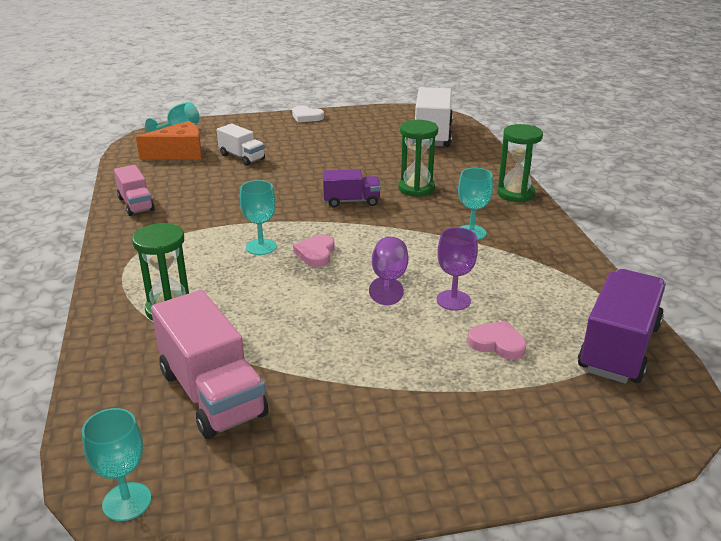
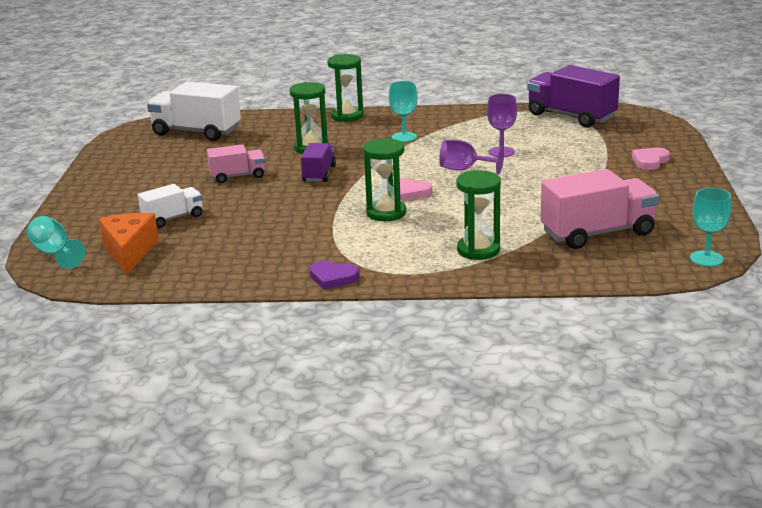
camera: 75 degrees left, 5 degrees down
pink truck [114,165,155,216] -> pink truck moved to [207,144,265,183]
turquoise goblet [240,180,277,255] -> green hourglass [363,138,406,221]
white heart [292,106,324,122] -> none
pink heart [468,321,527,360] -> pink heart moved to [632,148,670,170]
none -> purple heart [310,260,359,290]

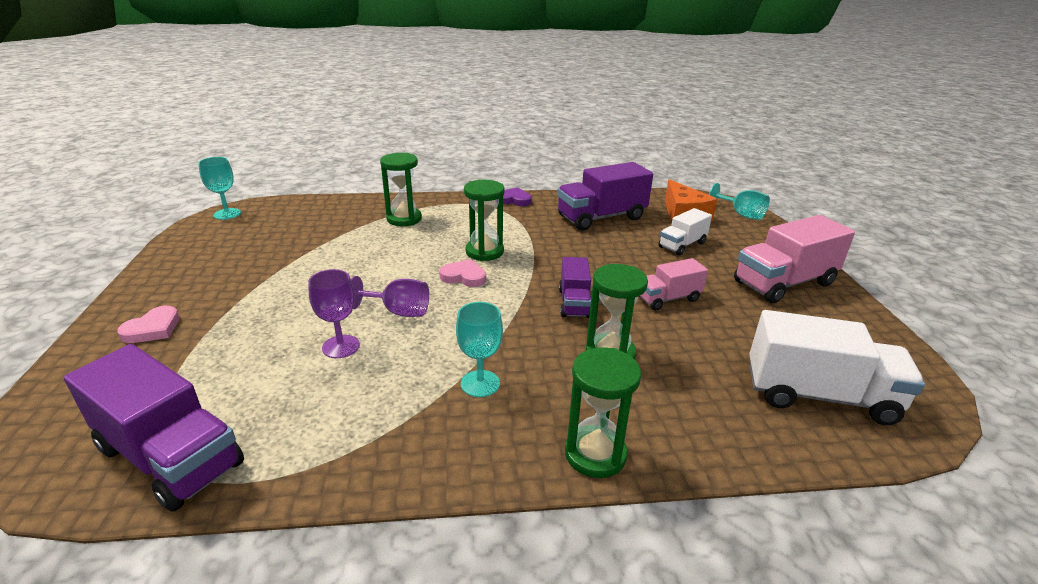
camera: 170 degrees right, 5 degrees up
pink truck [540,169,659,249] -> pink truck moved to [734,215,855,303]
none -> purple truck [557,162,653,230]

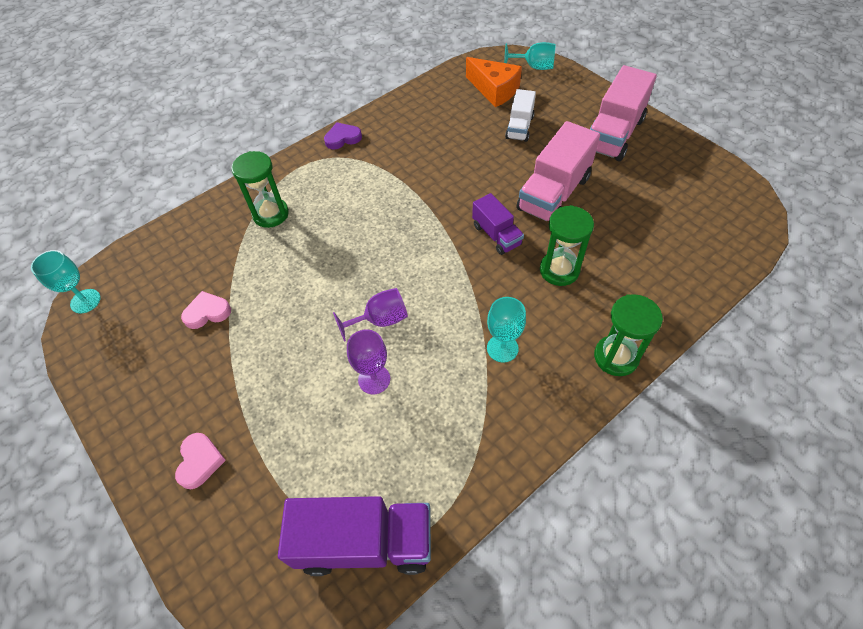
camera: 30 degrees left, 25 degrees up
pink heart [439,259,486,287] -> pink heart moved to [181,291,231,329]
green hourglass [464,180,504,261] -> none
purple truck [557,162,653,230] -> none
pink truck [639,258,708,310] -> pink truck [517,121,600,221], size x1.74
white truck [749,310,925,425] -> none

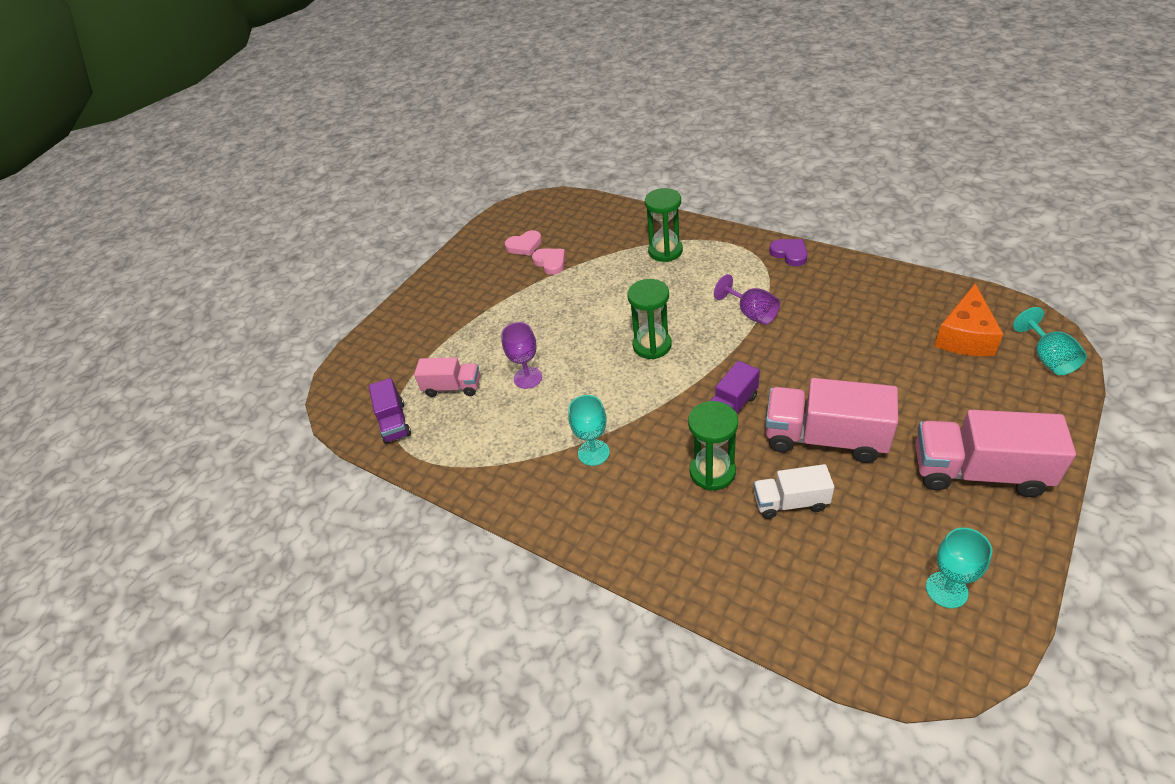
camera: 75 degrees right, 10 degrees down
turquoise goblet [31,250,101,313] -> turquoise goblet moved to [926,528,992,608]
pink heart [175,433,226,489] -> pink heart moved to [505,230,542,256]
purple truck [278,496,431,576] -> purple truck [369,378,411,444], size x0.57
purple goblet [333,288,408,342] -> purple goblet moved to [714,274,780,325]
white truck [505,89,536,142] -> white truck moved to [753,464,834,519]
green hourglass [594,294,663,376] -> green hourglass moved to [627,279,672,359]
none -> pink truck [414,357,480,397]

